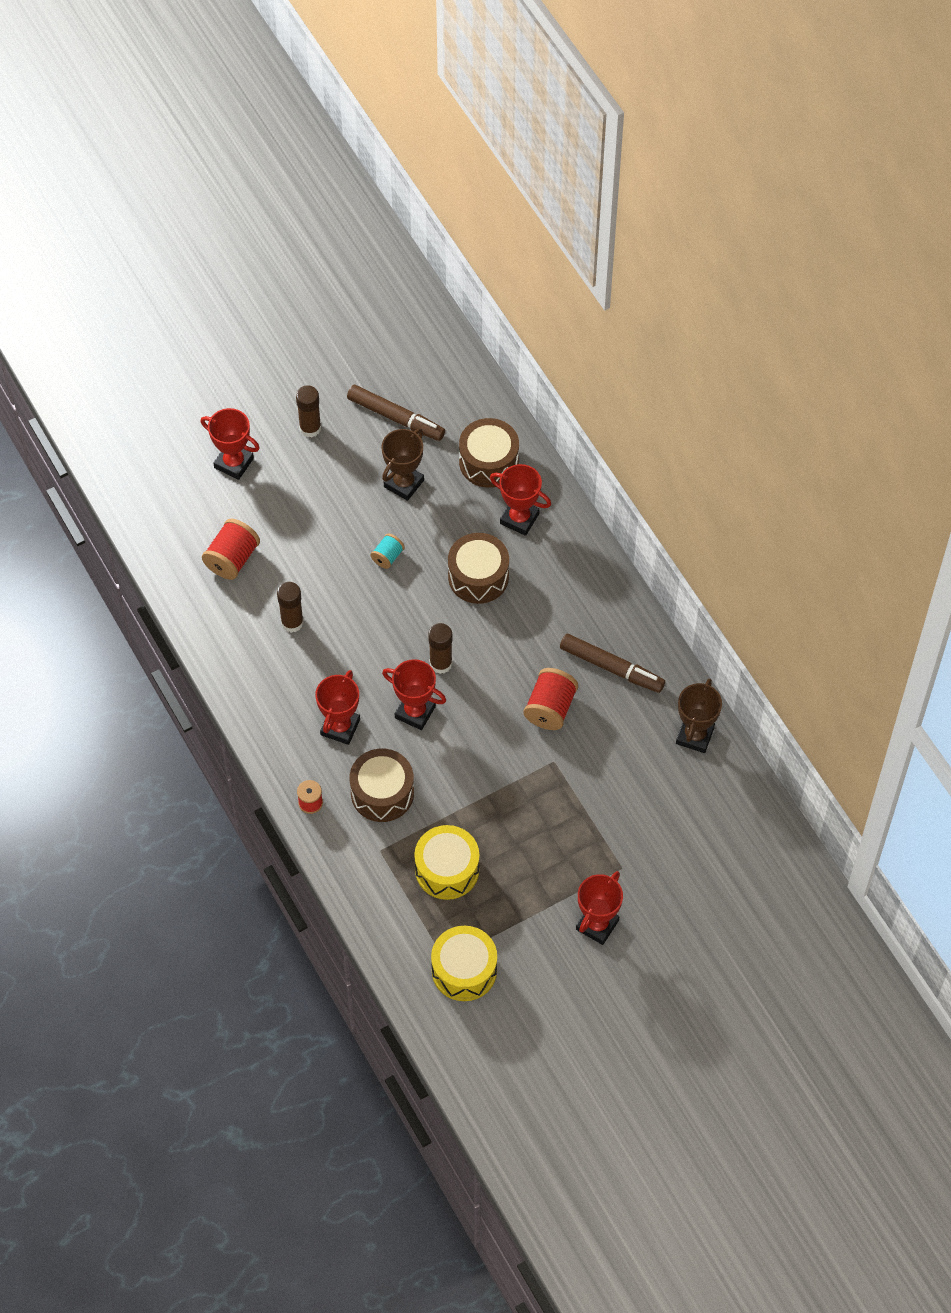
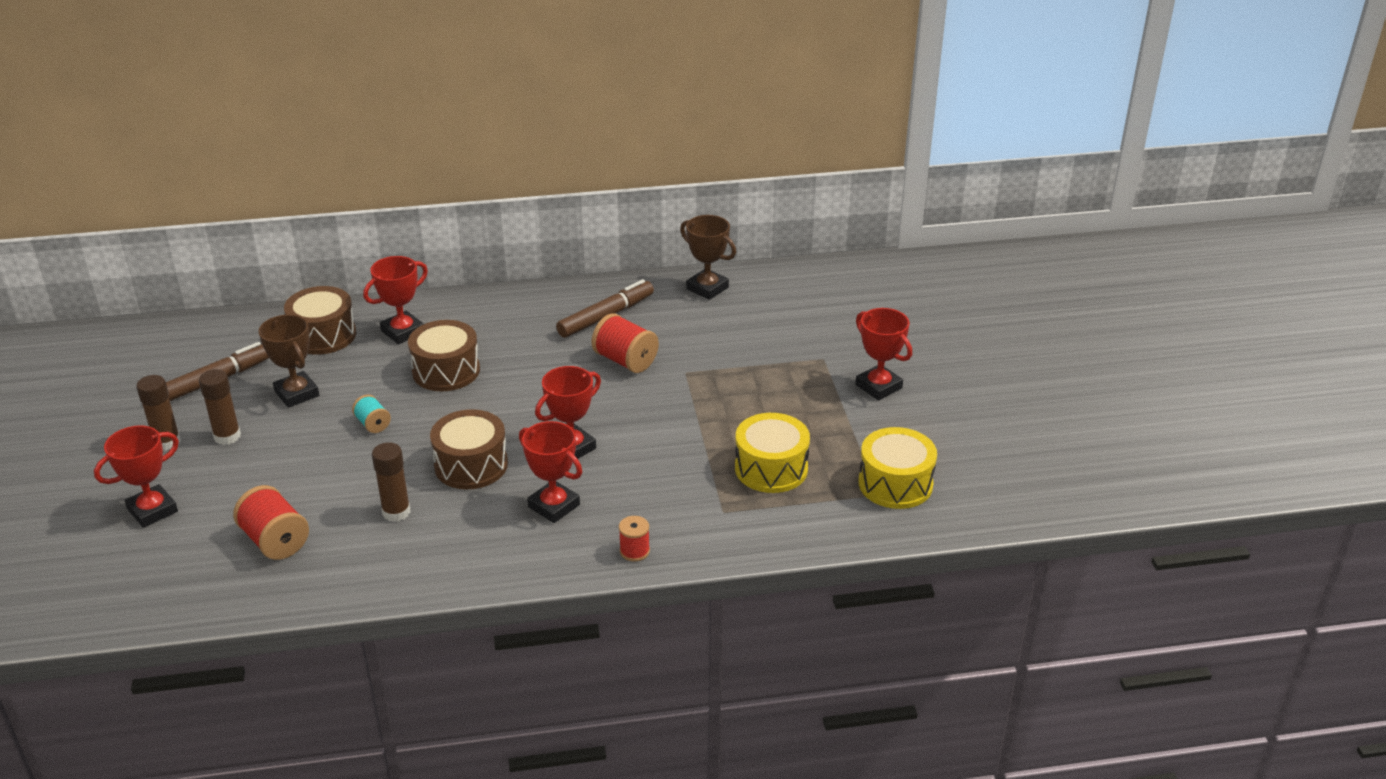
camera: 70 degrees left, 25 degrees down
brown drum [350,749,414,822] -> brown drum moved to [430,409,508,489]
brown glue stick [428,623,452,674] -> brown glue stick moved to [199,369,241,445]

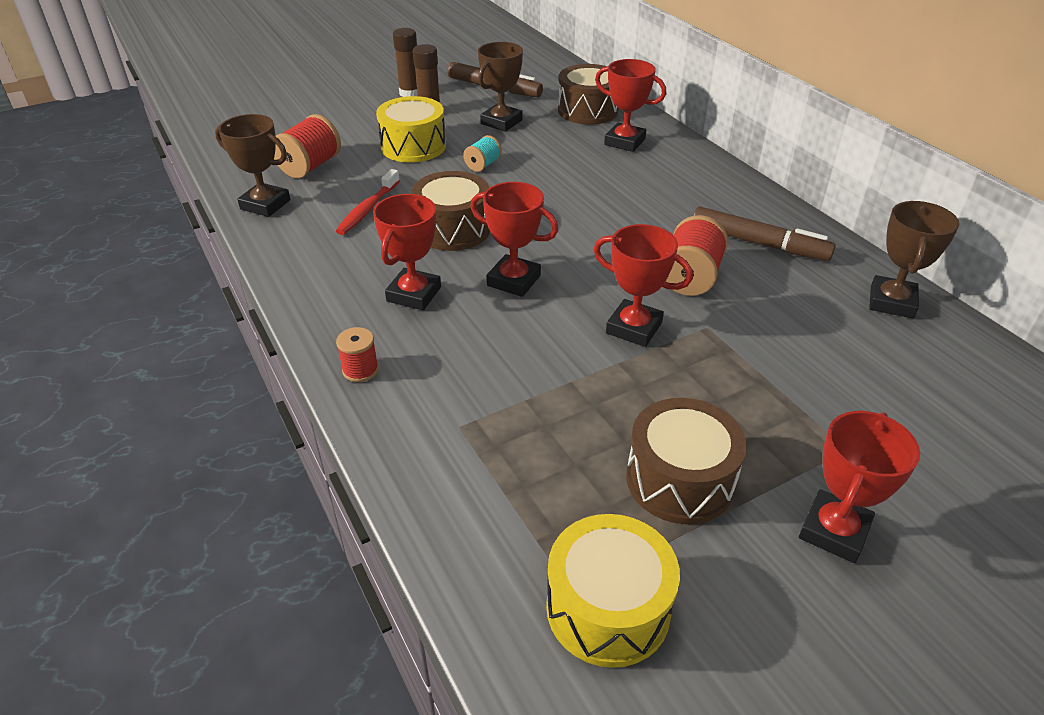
camera: 70 degrees right, 5 degrees up
red trophy [94,425,179,528] -> red trophy moved to [594,224,693,347]
brown glue stick [372,442,411,522] -> red toothbrush [336,169,400,235]
brown drum [408,320,480,391] -> brown drum moved to [626,398,747,524]
yellow drum [735,413,810,493] -> yellow drum moved to [376,96,446,163]
none -> brown trophy [215,114,290,217]

